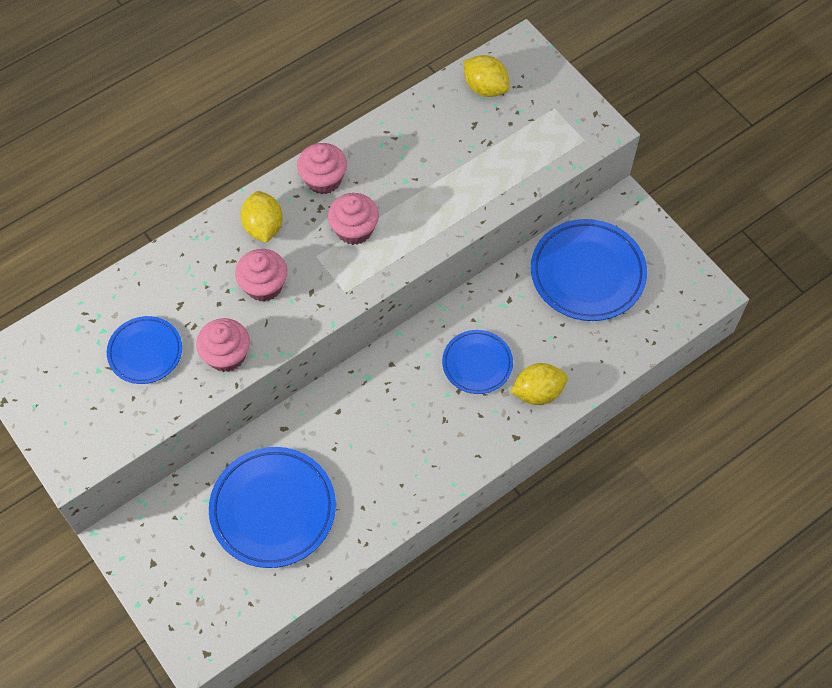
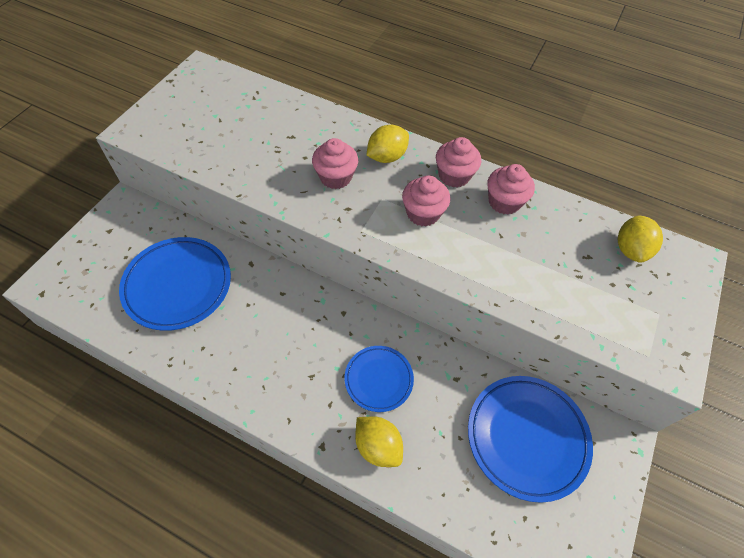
camera: 60 degrees right, 5 degrees down
blue plate [107,316,182,384] -> none
pink cupcake [196,318,250,372] -> pink cupcake moved to [487,164,535,215]

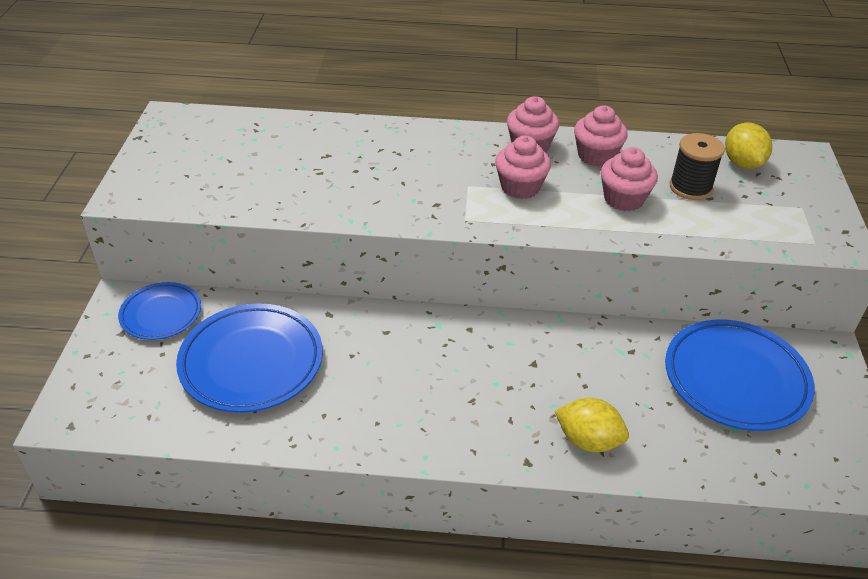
camera: 20 degrees left, 15 degrees down
pink cupcake [312,138,358,189] -> pink cupcake moved to [601,147,658,211]
blue plate [345,346,414,412] -> blue plate moved to [118,282,201,340]
yellow lemon [366,125,409,163] -> none
none -> black spool [669,133,725,200]

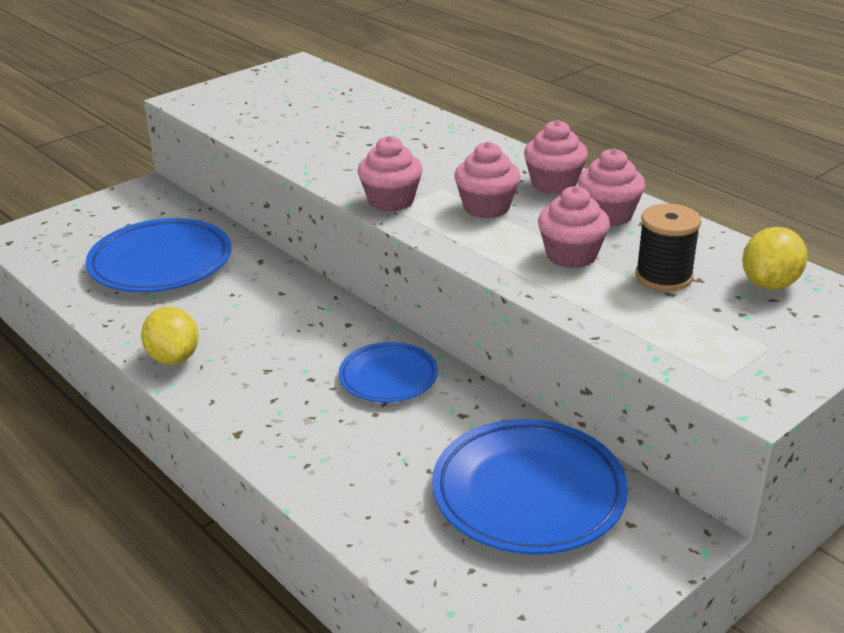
camera: 45 degrees right, 10 degrees down
blue plate [118,282,201,340] -> blue plate moved to [339,342,438,402]
yellow lemon [555,398,629,452] -> yellow lemon moved to [141,306,199,365]
none -> pink cupcake [358,136,423,212]

